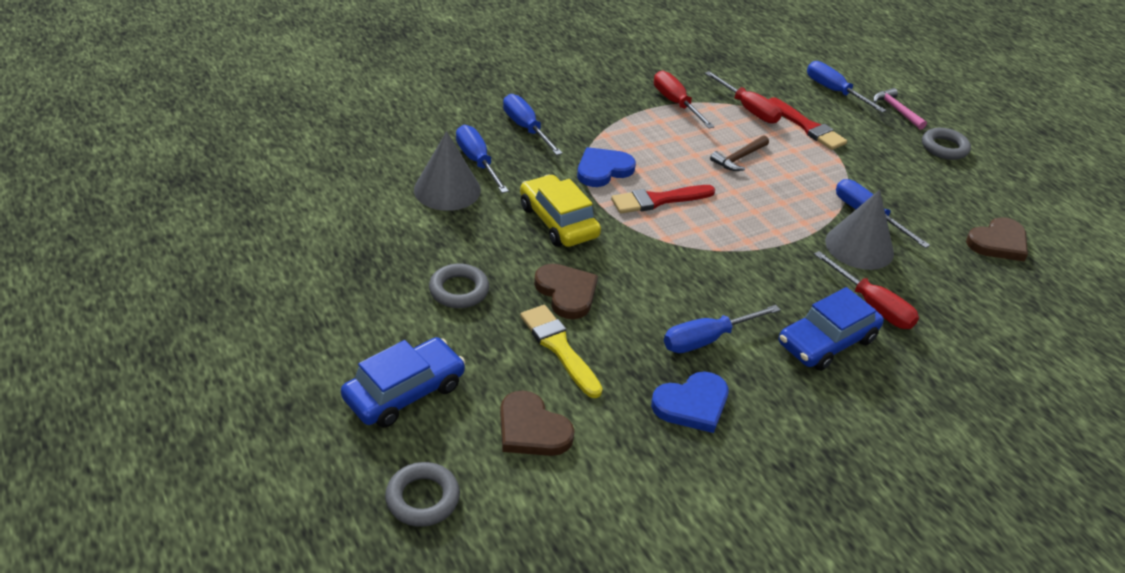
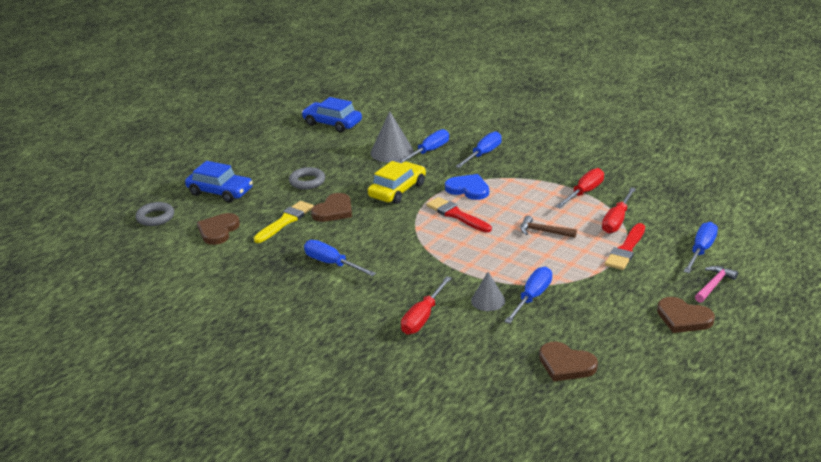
camera: 70 degrees right, 10 degrees down
blue heart [651,372,728,433] -> none
blue car [779,287,884,371] -> blue car moved to [302,97,362,132]
grey cone [825,190,894,270] -> grey cone [471,272,505,311], size x0.62
grey ring [922,128,971,160] -> brown heart [657,297,715,333]

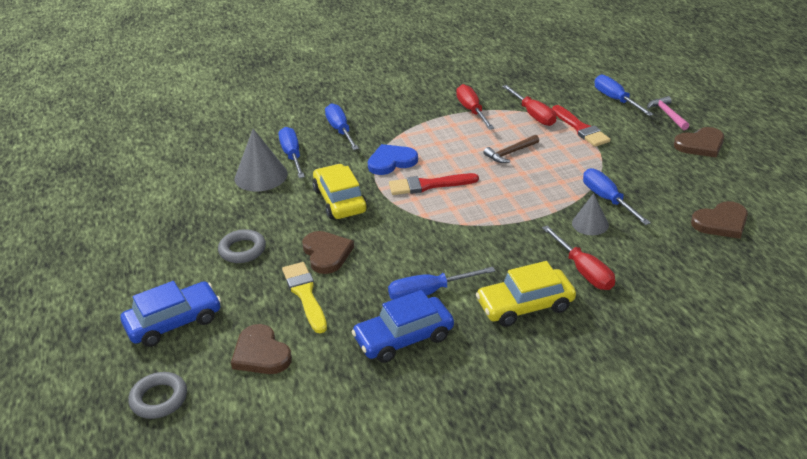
camera: 55 degrees left, 5 degrees up
blue car [302,97,362,132] -> blue car moved to [351,290,454,363]
none -> yellow car [476,261,576,327]

